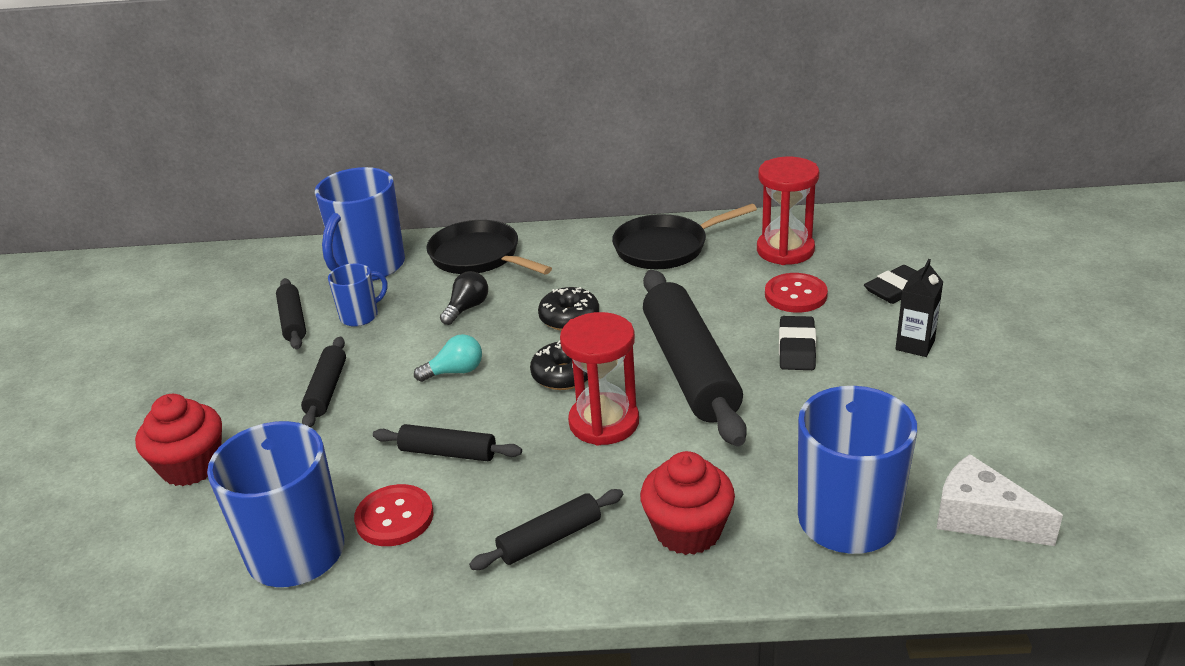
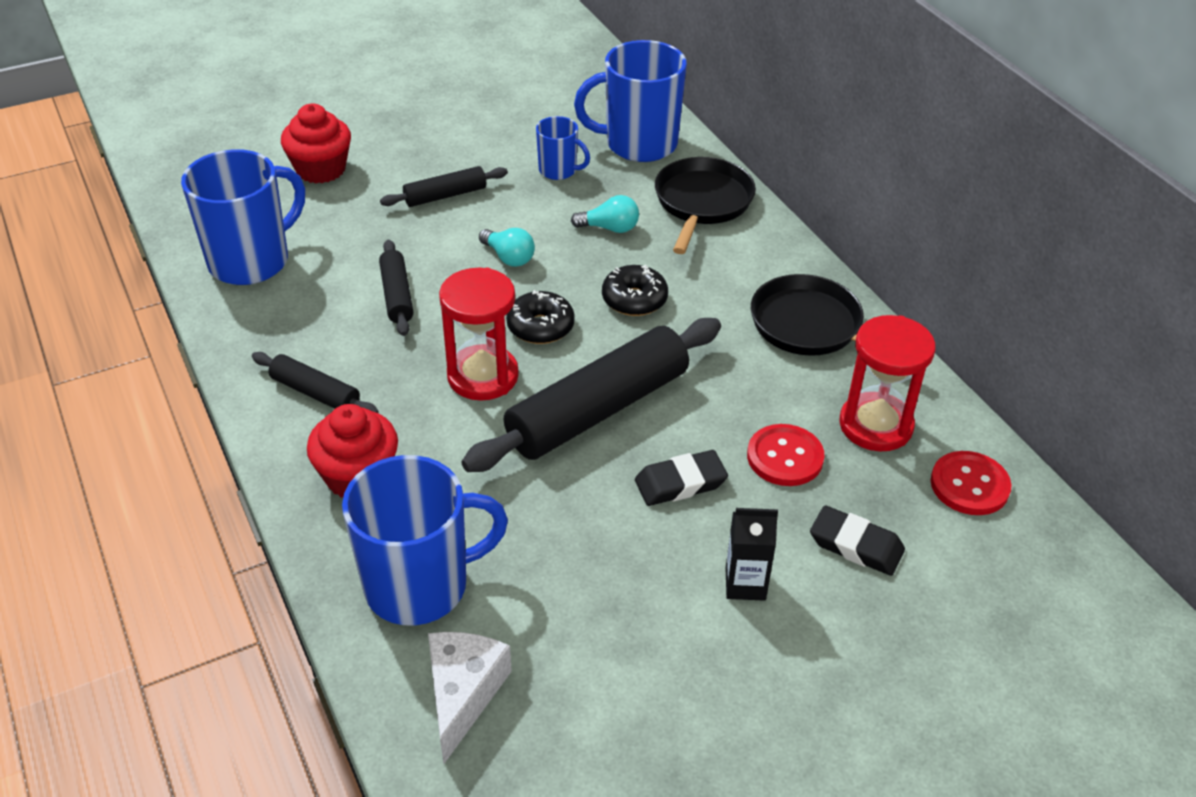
camera: 60 degrees right, 10 degrees up
black rolling pin [276,278,306,349] -> none
red button [354,484,434,546] -> red button moved to [931,451,1012,515]
black light bulb [440,271,488,325] -> turquoise light bulb [571,195,639,233]

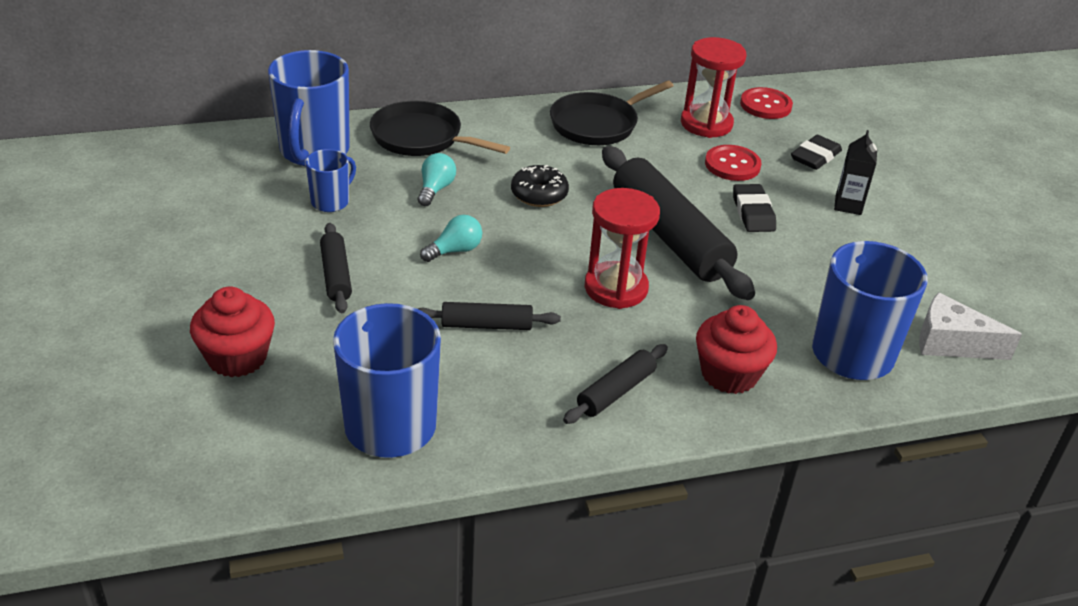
camera: 80 degrees left, 5 degrees down
black donut [506,290,575,344] -> none

